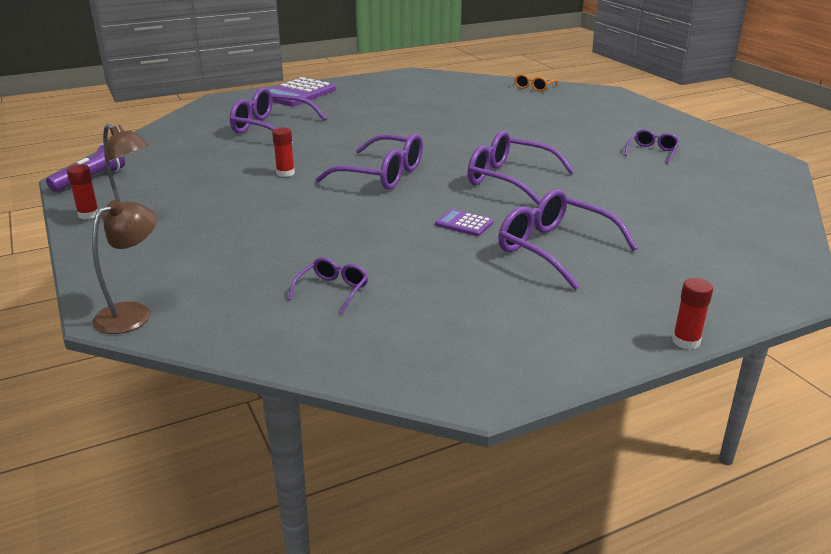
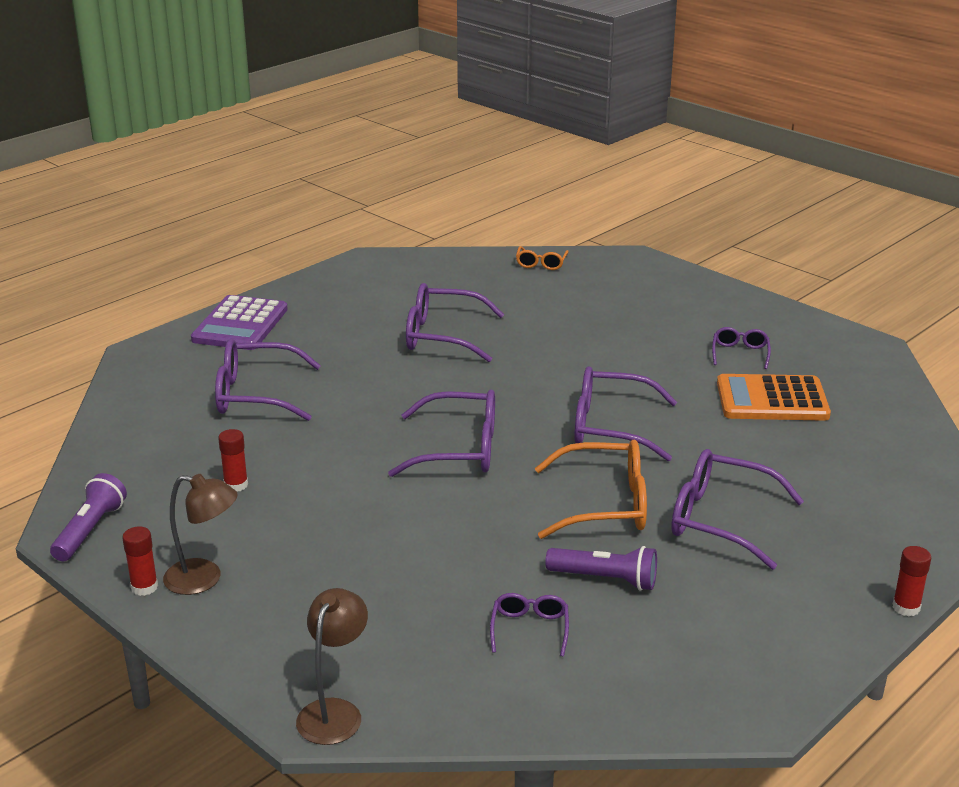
camera: 20 degrees left, 0 degrees up
red glue stick [272,128,295,177] -> red glue stick moved to [218,429,248,491]
purple calculator [435,209,494,236] -> orange glasses [535,440,647,539]
none -> purple glasses [406,283,504,362]
none -> purple flashlight [545,546,657,591]
none -> orange calculator [717,374,831,421]

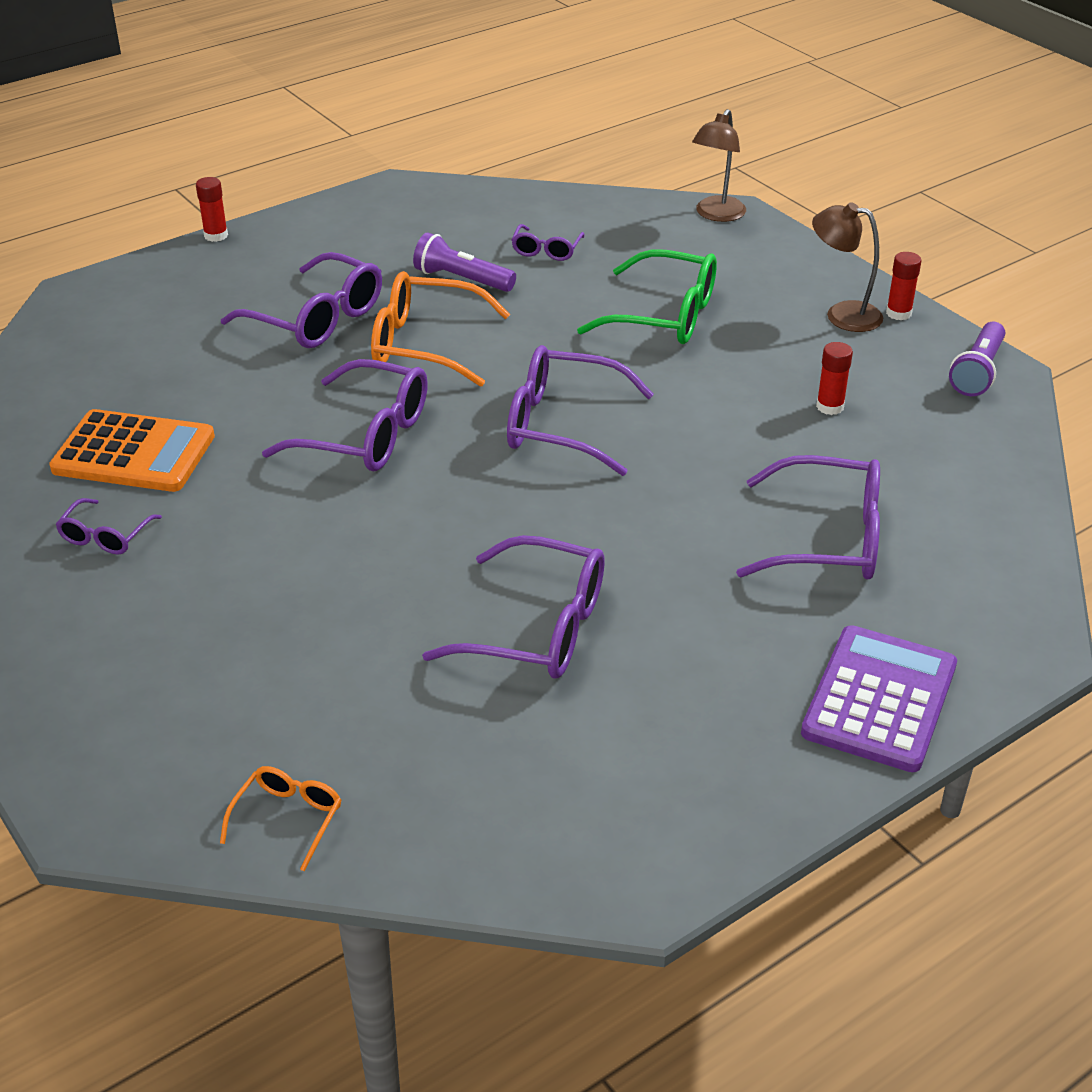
camera: 170 degrees left, 10 degrees up
none -> green glasses [577,249,717,344]

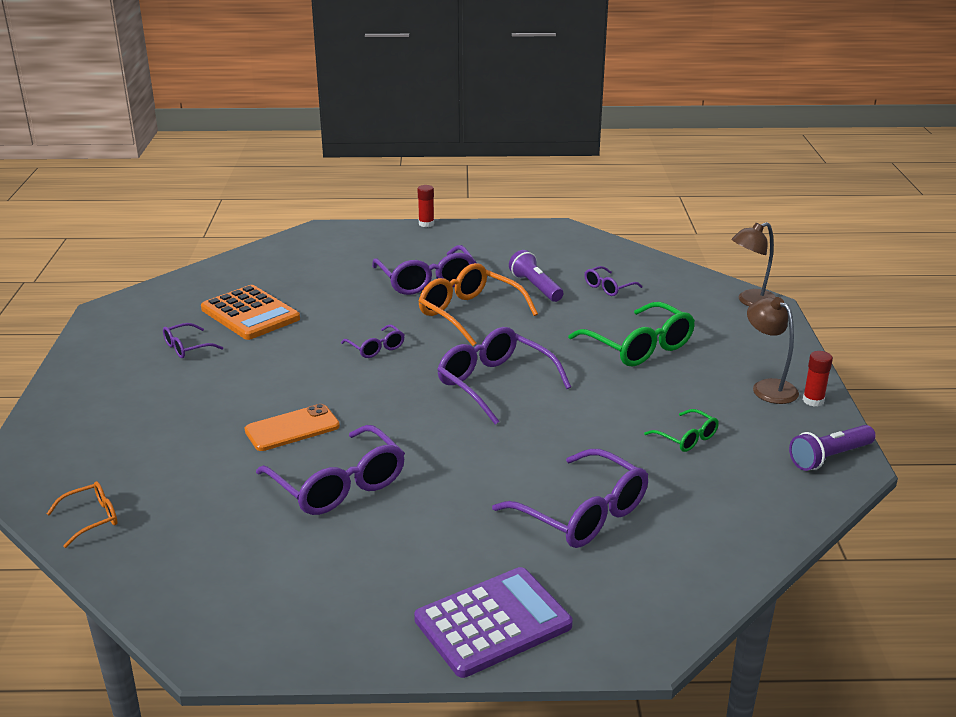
camera: 35 degrees right, 10 degrees down
purple glasses [262,359,428,471] -> purple glasses [341,325,404,358], size x0.52
red glue stick [816,342,853,415] -> green glasses [644,409,719,452]
none -> orange phone [245,404,340,451]

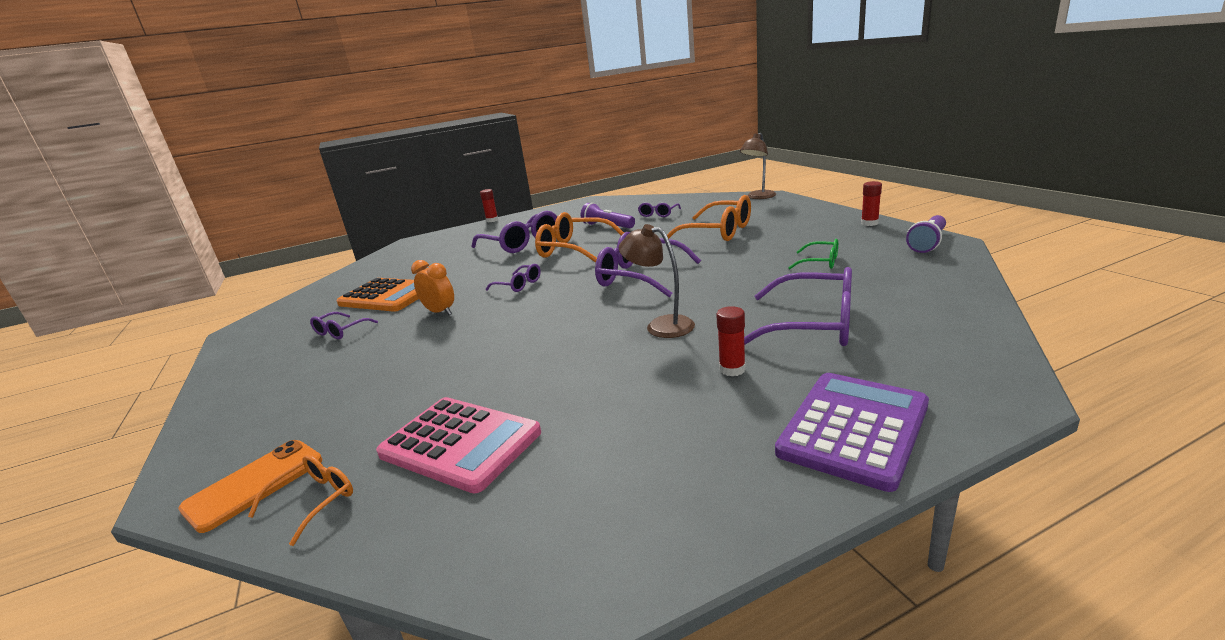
camera: 20 degrees left, 5 degrees down
orange phone [245,404,340,451] -> orange phone moved to [178,440,322,533]
purple glasses [256,425,405,515] -> none
green glasses [568,302,695,367] -> orange glasses [667,195,751,241]
brown lamp [747,297,799,404] -> brown lamp moved to [619,224,695,338]
none -> pink calculator [376,397,541,494]
none -> orange clock [411,260,454,315]
none -> red glue stick [716,306,746,376]

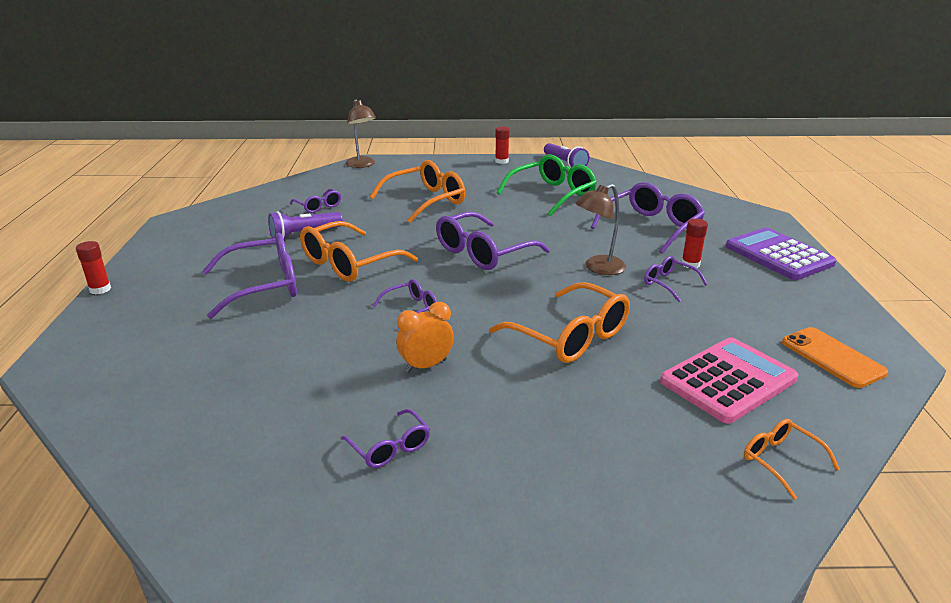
camera: 70 degrees left, 5 degrees up
orange phone [178,440,322,533] -> orange phone moved to [782,327,888,388]
orange calculator [336,278,419,312] -> none
green glasses [788,239,838,269] -> green glasses [497,154,597,216], size x1.93
none -> orange glasses [489,282,630,363]
none -> purple glasses [644,256,707,302]

